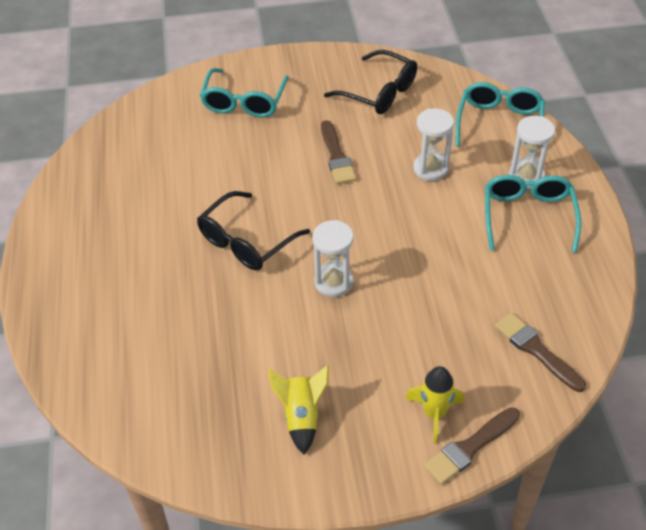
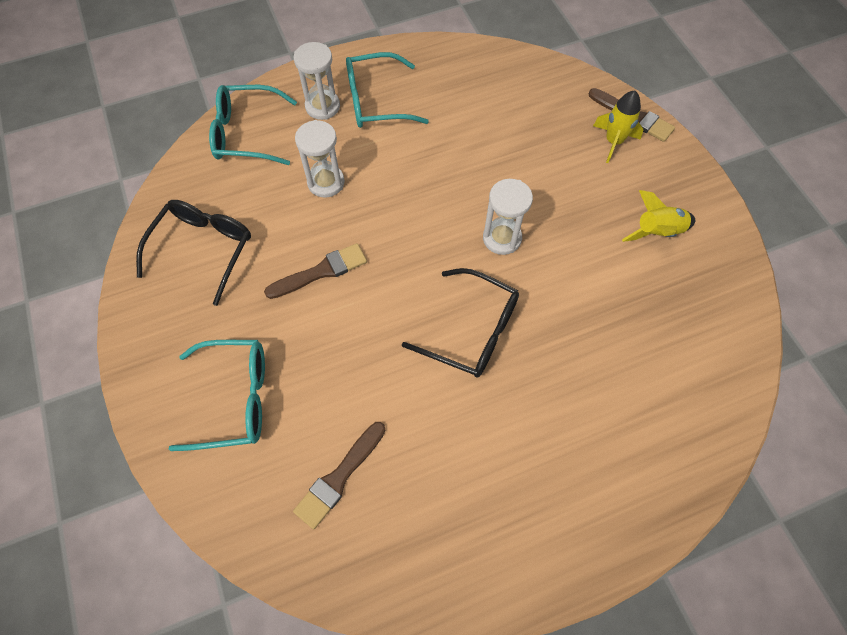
camera: 105 degrees left, 15 degrees up
brown brush [495,313,586,392] -> brown brush moved to [293,422,386,529]

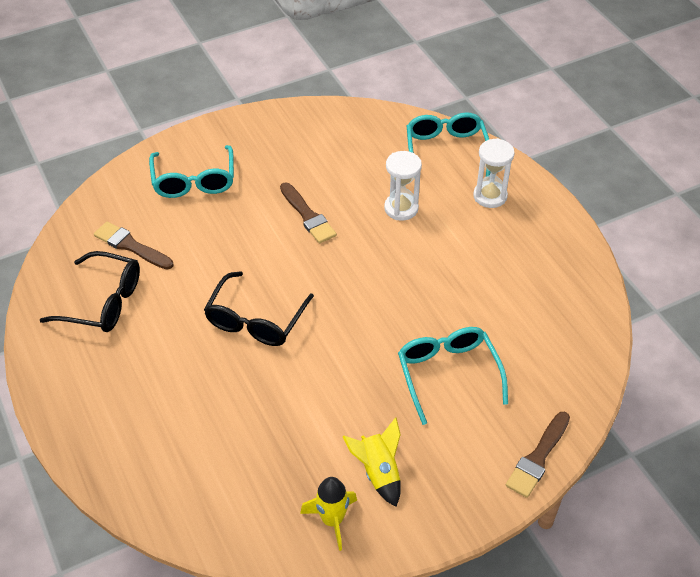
camera: 85 degrees right, 15 degrees down
black glasses [136,200,251,306] -> black glasses moved to [40,251,140,332]
turquoise glasses [346,52,429,128] -> turquoise glasses moved to [398,327,508,425]
white hourglass [483,179,533,255] -> none
yellow rocket [593,90,643,163] -> yellow rocket moved to [300,477,357,551]

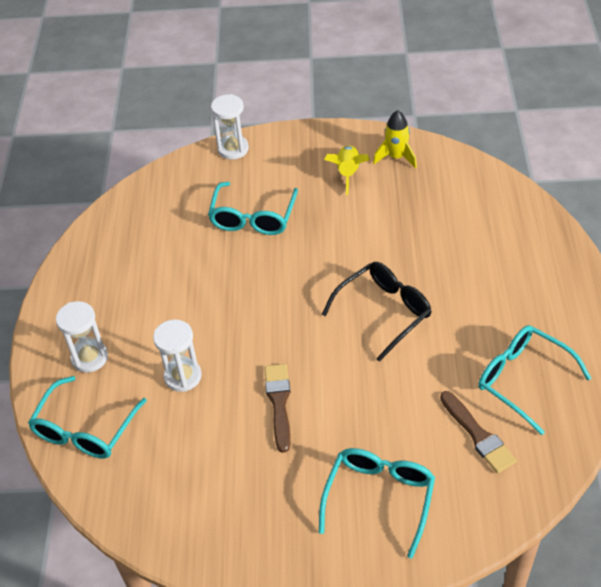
camera: 150 degrees left, 0 degrees up
black glasses [40,251,140,332] -> turquoise glasses [478,325,591,435]
brown brush [506,412,570,498] -> white hourglass [211,94,249,160]

